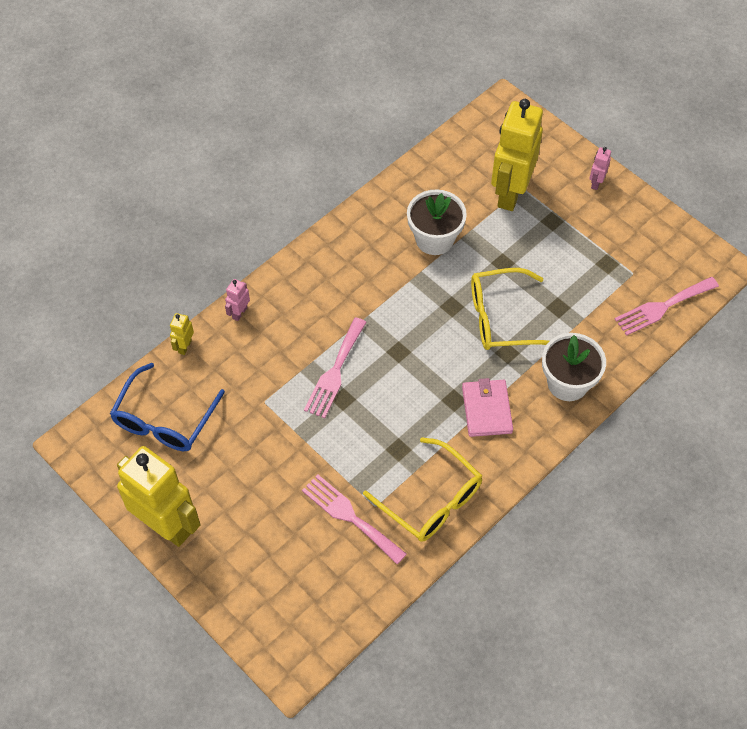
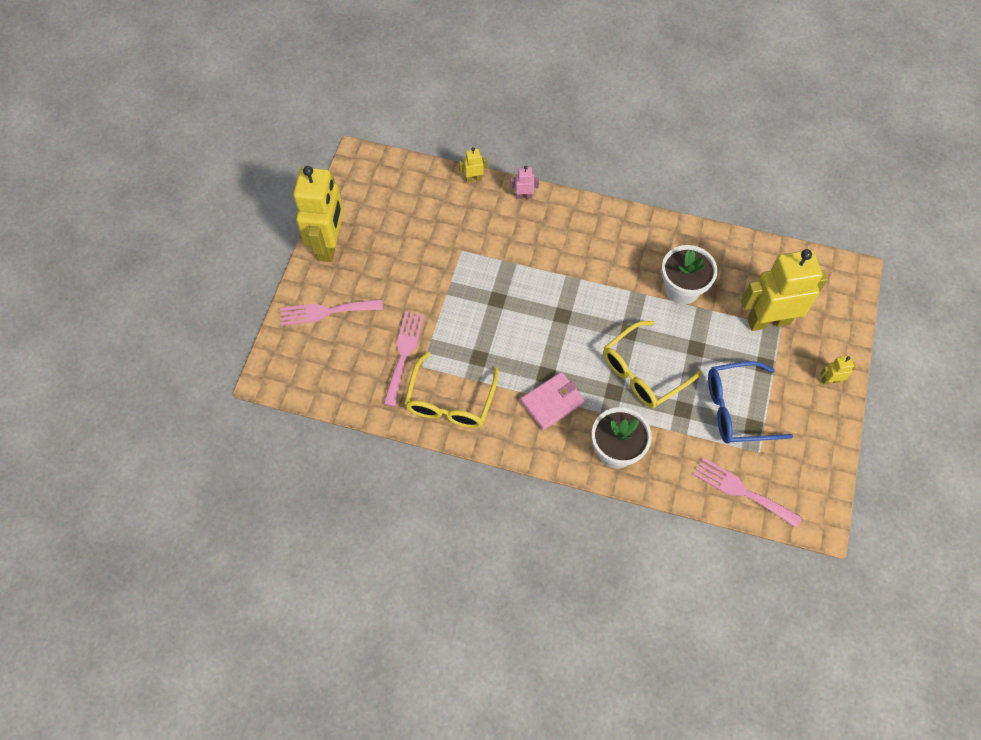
camera: 60 degrees right, 5 degrees up
blue glasses [110,363,225,451] -> blue glasses moved to [708,361,793,444]
pink fork [304,317,367,418] -> pink fork moved to [280,299,383,326]
yellow glasses [471,268,549,350] -> yellow glasses turned 90 degrees counterclockwise [603,321,702,408]
pink robot [589,147,611,190] -> yellow robot [820,356,856,385]

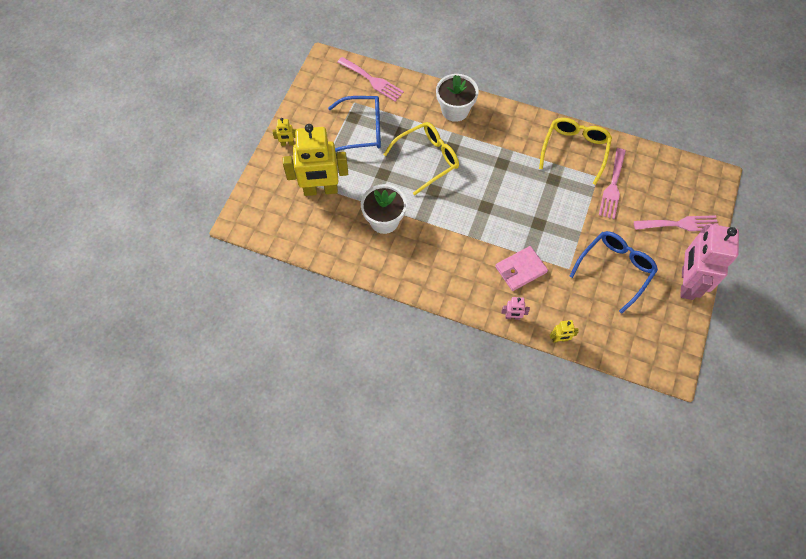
camera: 175 degrees left, 0 degrees up
yellow robot [293,166,344,262] -> pink robot [680,224,739,300]
pink wallet [521,372,585,430] -> pink wallet moved to [495,246,548,291]
none -> blue glasses [570,231,658,314]

